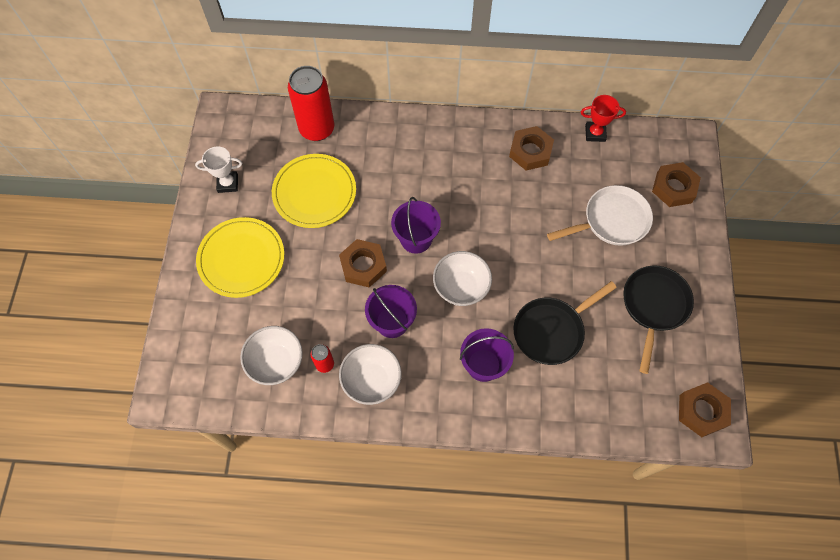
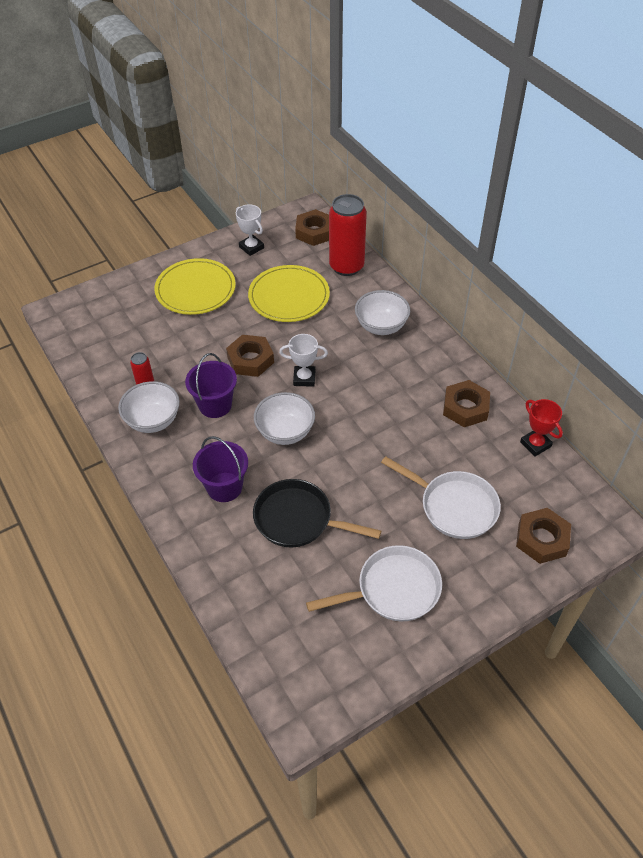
camera: 55 degrees right, 15 degrees down
white bowl [240,326,303,385] -> white bowl moved to [355,290,410,335]
purple bucket [391,197,441,254] -> white trophy [279,334,328,387]
black pan [623,266,694,374] -> white pan [306,545,442,621]
brown nut [679,382,731,437] -> brown nut moved to [295,209,329,246]

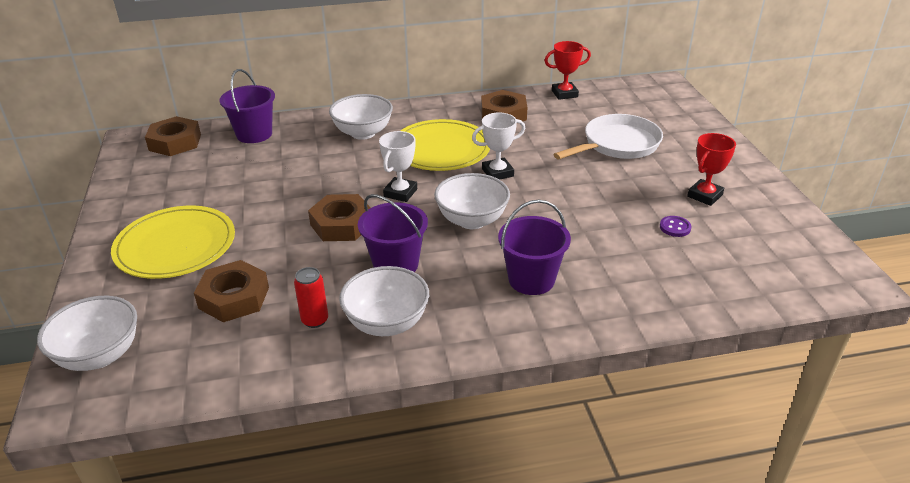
camera: 70 degrees left, 15 degrees down
white trophy [236,204,264,256] -> white trophy moved to [472,113,525,180]
yellow plate [248,265,330,322] -> yellow plate moved to [401,119,490,171]
black pan [253,479,381,547] -> none
white pan [306,545,442,621] -> red trophy [687,133,736,206]
red can [329,194,367,276] -> purple bucket [219,69,275,143]
brown nut [516,508,571,564] -> brown nut moved to [194,260,269,322]
none -> white bowl [37,296,137,371]
none -> purple button [660,216,691,237]

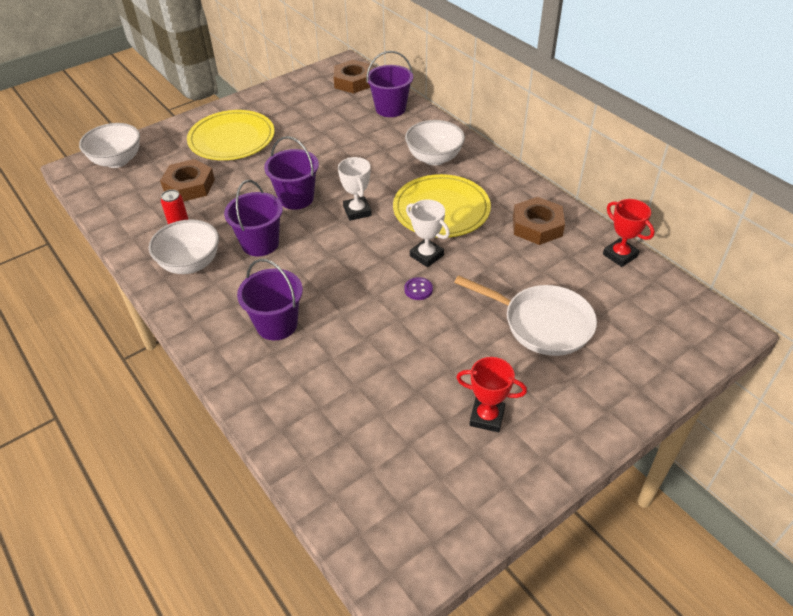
camera: 65 degrees right, 10 degrees up
brown nut [308,194,371,241] -> purple bucket [264,136,319,210]
white trophy [379,131,417,202] -> white trophy turned 75 degrees clockwise [338,157,372,221]
white bowl [434,173,510,229] -> none
purple button [660,216,691,237] -> purple button moved to [404,277,433,300]

